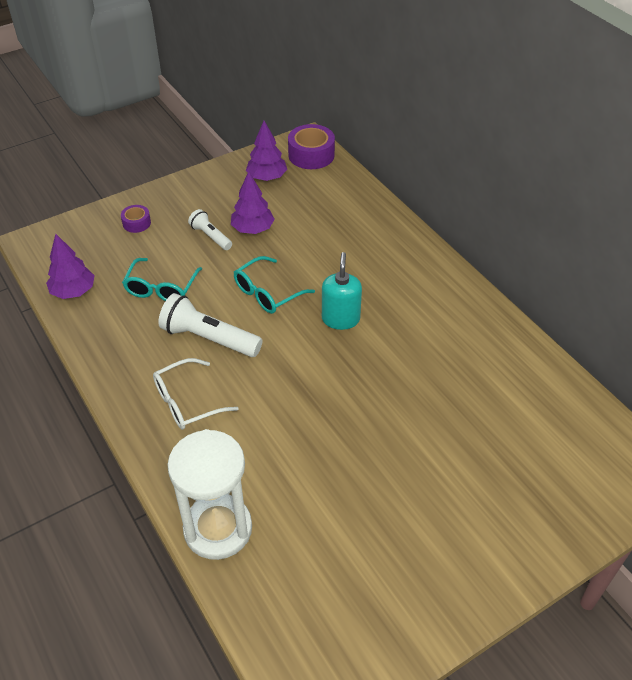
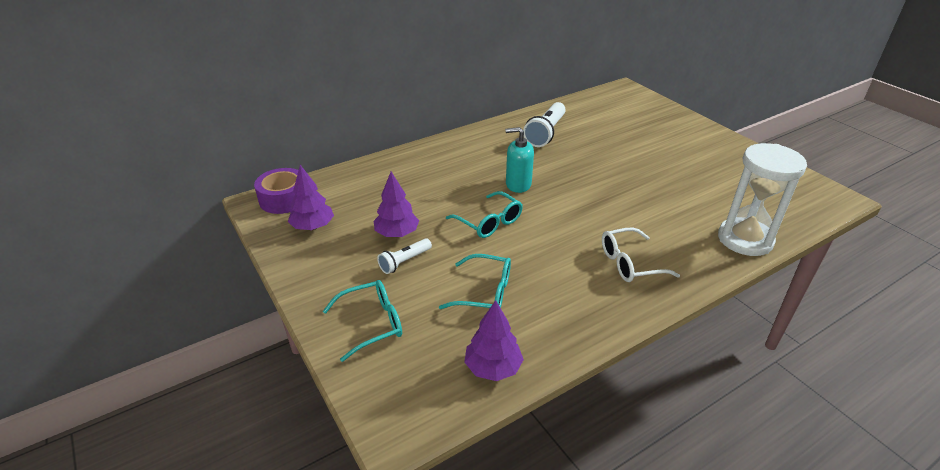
camera: 90 degrees left, 10 degrees down
purple tape [121,205,151,233] -> turquoise glasses [323,280,402,362]
white glasses [153,358,239,430] -> white glasses turned 105 degrees clockwise [602,228,680,282]
white flashlight [159,293,263,357] -> white flashlight moved to [523,102,566,147]

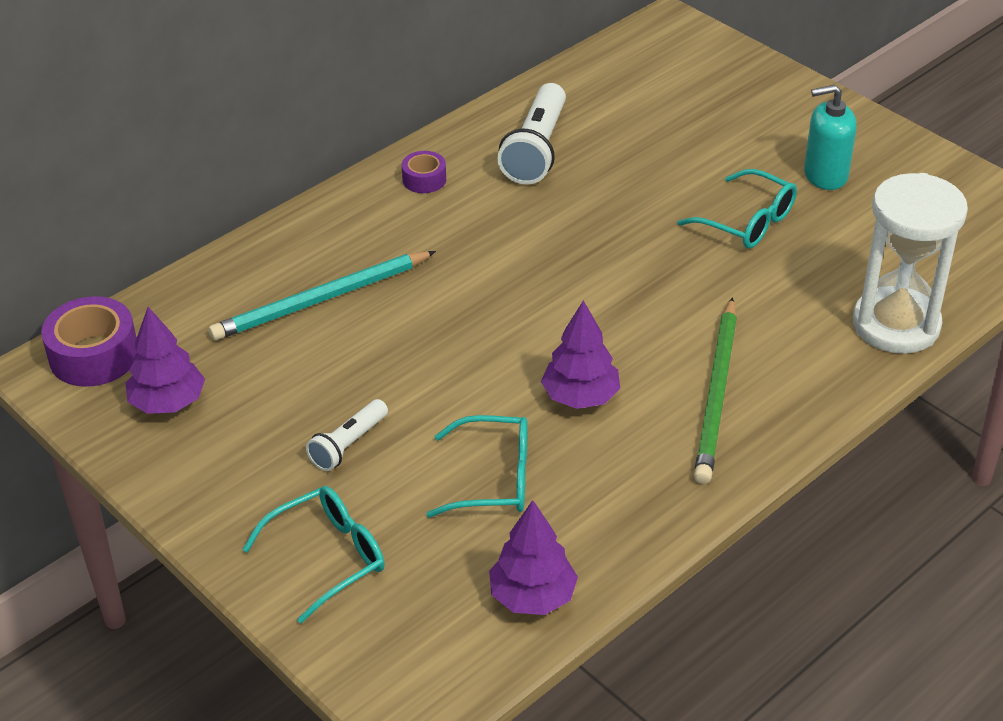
camera: 10 degrees left, 5 degrees up
purple tree [374,172,419,237] -> purple tree moved to [541,300,620,409]
turquoise glasses [446,191,523,238] -> turquoise glasses moved to [677,169,797,249]
turquoise soap dispenser [505,127,534,193] -> turquoise soap dispenser moved to [804,85,857,190]
white glasses [602,228,680,282] -> green pencil [694,297,737,484]
none -> turquoise pencil [209,251,436,340]
none -> purple tape [402,151,446,193]

